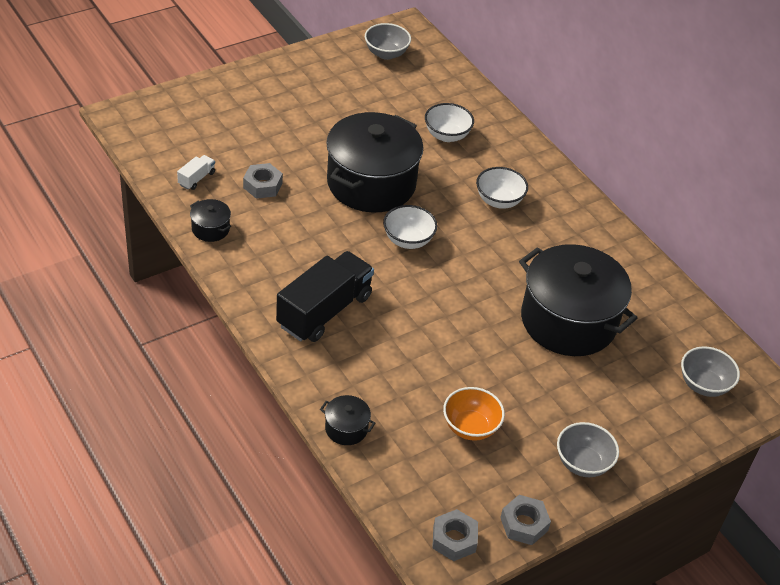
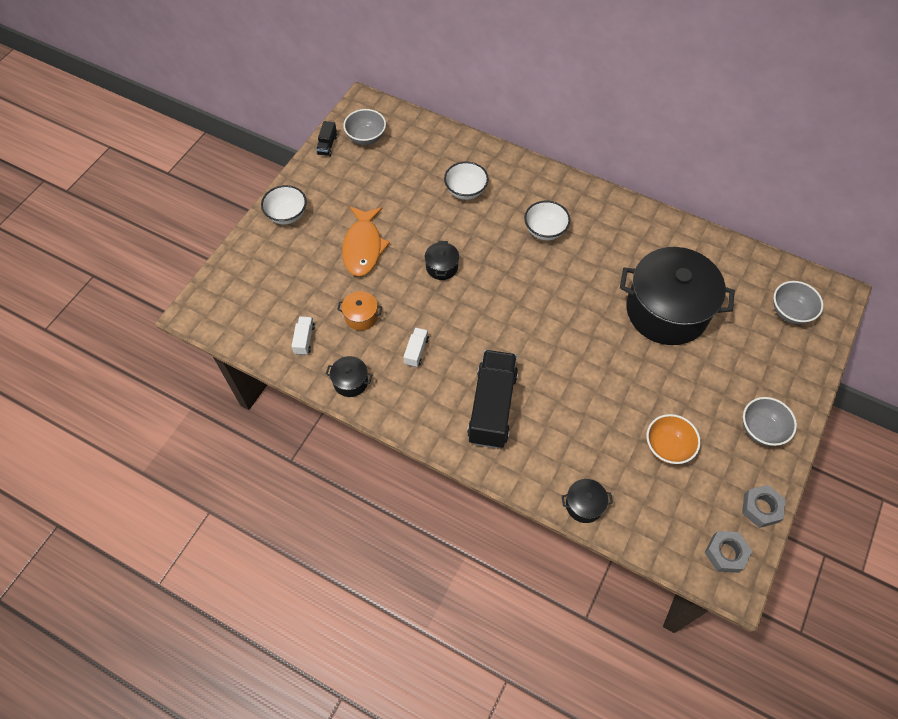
camera: 25 degrees left, 15 degrees up
grey nut [243,163,283,199] -> orange pot [337,291,382,331]
black pot [326,112,424,212] -> black pot [425,241,459,280], size x0.40
white bowl [383,205,437,249] -> white bowl moved to [261,185,307,225]
none -> black truck [316,121,337,156]
none -> orange fish [342,206,390,276]
none -> white truck [404,327,429,367]

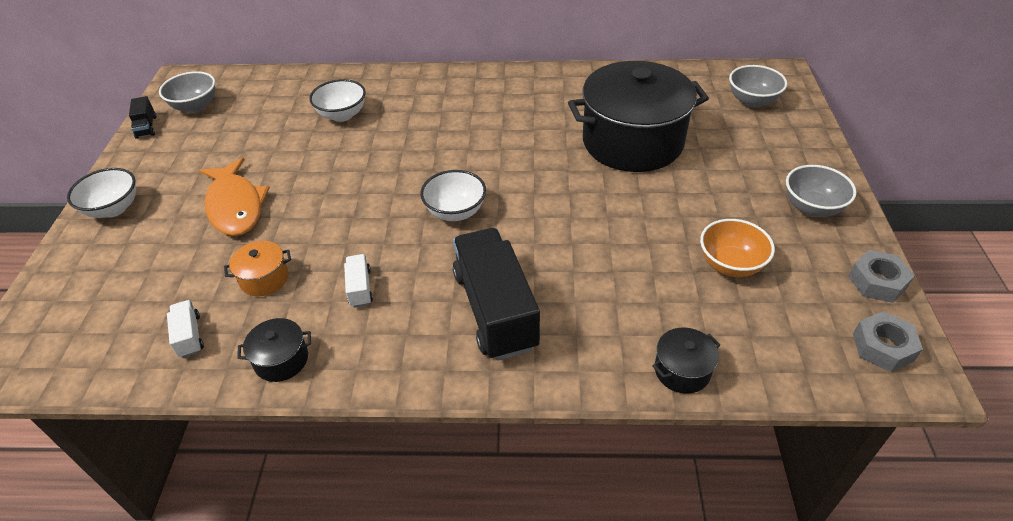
camera: 25 degrees left, 15 degrees down
black pot [425,241,459,280] -> none
white bowl [524,201,570,240] -> white bowl moved to [421,170,486,221]

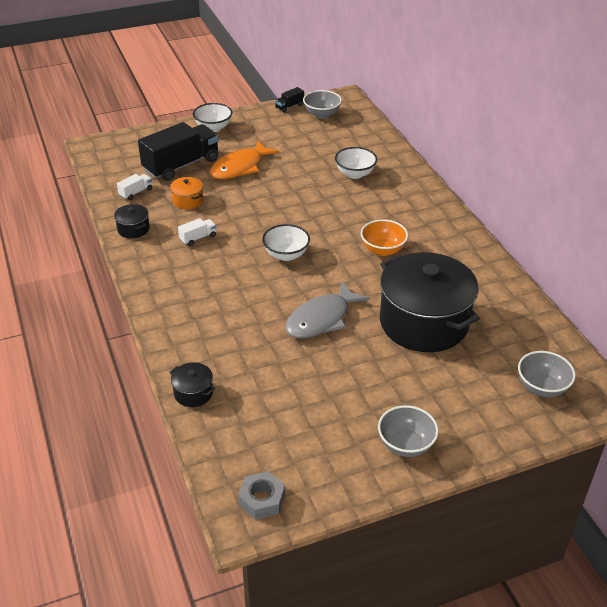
camera: 65 degrees right, 5 degrees down
black truck [453,228,540,360] -> black truck moved to [138,122,219,181]
orange bowl [700,219,775,277] -> orange bowl moved to [361,219,408,256]
grey nut [848,250,915,303] -> none
none -> grey fish [285,281,370,338]

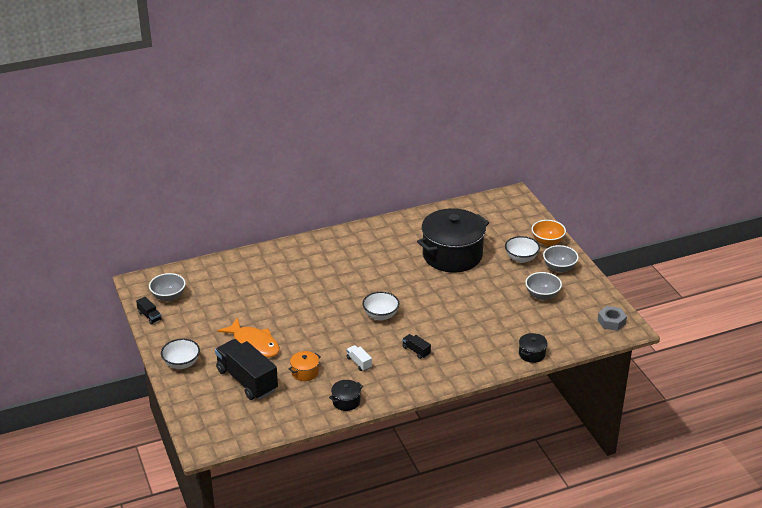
camera: 90 degrees left, 5 degrees down
white truck [117,174,152,200] -> none
grey fish [285,281,370,338] -> none
white bowl [335,147,377,179] -> white bowl moved to [505,236,540,263]
orange bowl [361,219,408,256] -> orange bowl moved to [532,220,566,246]
grey bowl [518,351,576,397] -> grey bowl moved to [525,272,562,300]
none -> black truck [402,334,431,359]

